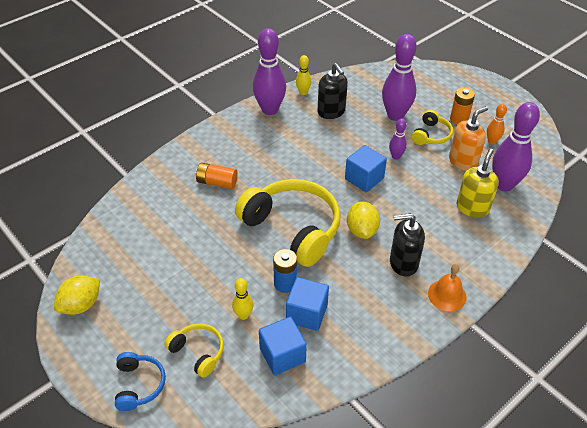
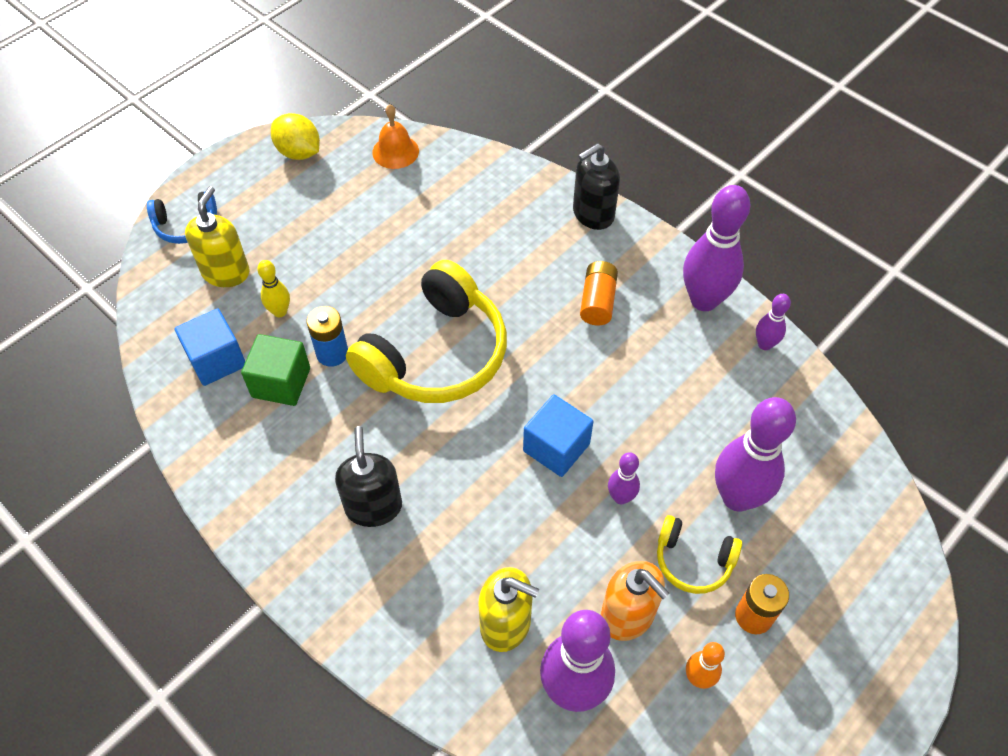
camera: 85 degrees right, 10 degrees up
yellow headphones [165,323,224,378] -> yellow soap dispenser [185,186,249,287]
orange battery [196,163,238,189] -> orange battery moved to [580,261,618,325]
blue cube [286,277,329,331] -> green cube [241,334,310,406]
yellow bowling pin [296,55,311,95] -> purple bowling pin [756,294,791,350]
black soap dispenser [318,63,348,119] -> black soap dispenser moved to [573,143,620,230]
yellow lemon [347,201,380,239] -> none
orange bell [428,264,467,311] -> orange bell moved to [372,104,419,169]

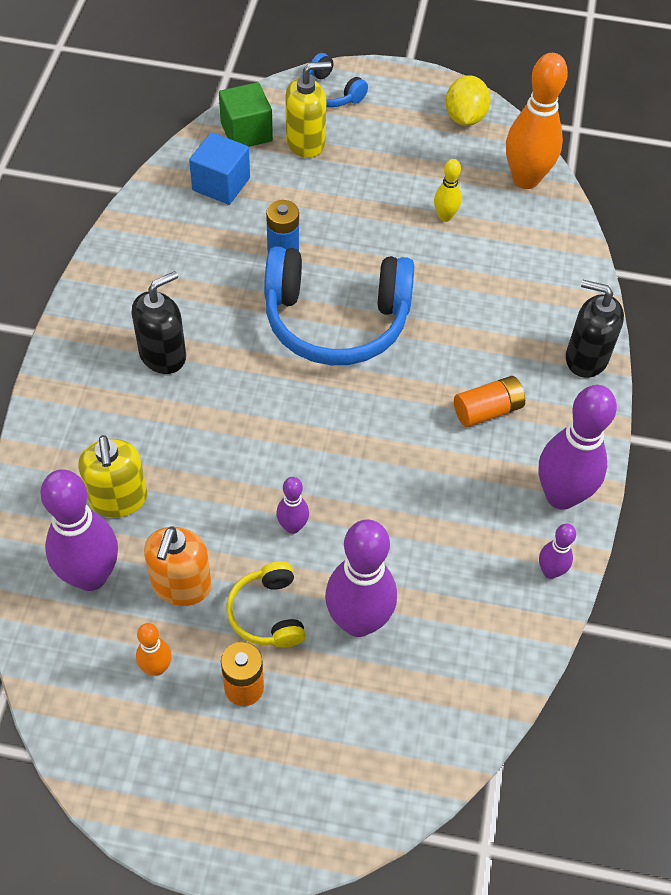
camera: 55 degrees right, 0 degrees up
green cube [241,334,310,406] -> green cube moved to [219,82,273,147]
yellow bowling pin [257,260,290,317] -> yellow bowling pin moved to [434,159,462,222]
yellow headphones [346,260,507,403] -> blue headphones [264,246,414,365]
orange bell [372,104,419,169] -> orange bowling pin [506,53,568,189]
blue cube [523,395,594,477] -> none

